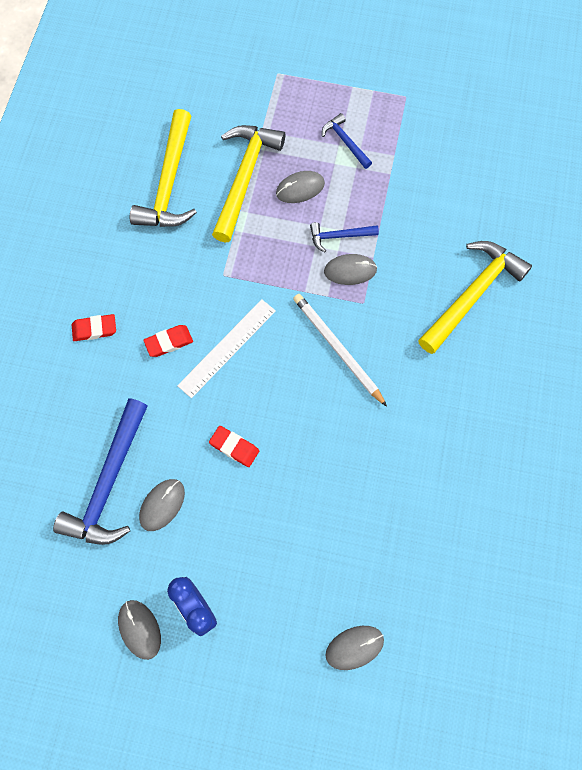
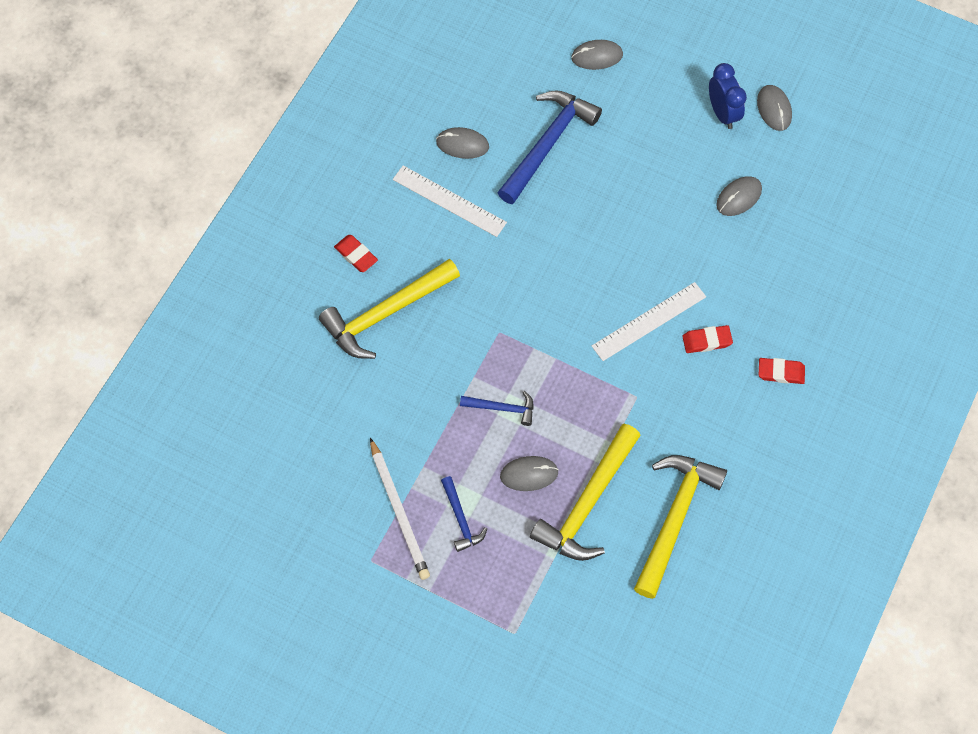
camera: 165 degrees left, 5 degrees down
blue hammer [53,398,148,545] -> blue hammer moved to [497,90,602,204]
red eraser [209,426,259,467] -> red eraser moved to [334,235,378,272]
white pencil [293,294,387,407] -> white pencil moved to [370,438,430,580]
grey mouse [324,254,377,285] -> grey mouse moved to [436,127,489,159]
none -> white ruler [393,166,507,237]

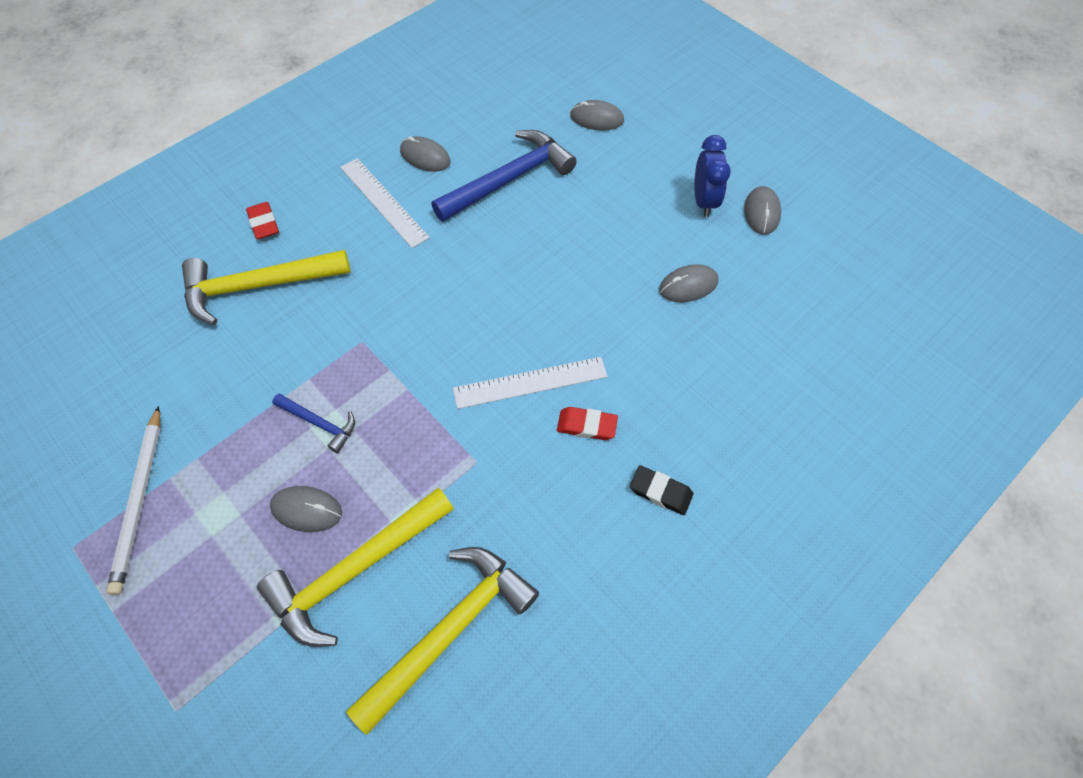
camera: 20 degrees right, 5 degrees down
blue hammer [441,476,487,552] -> none
red eraser [759,358,805,384] -> black eraser [630,465,694,515]

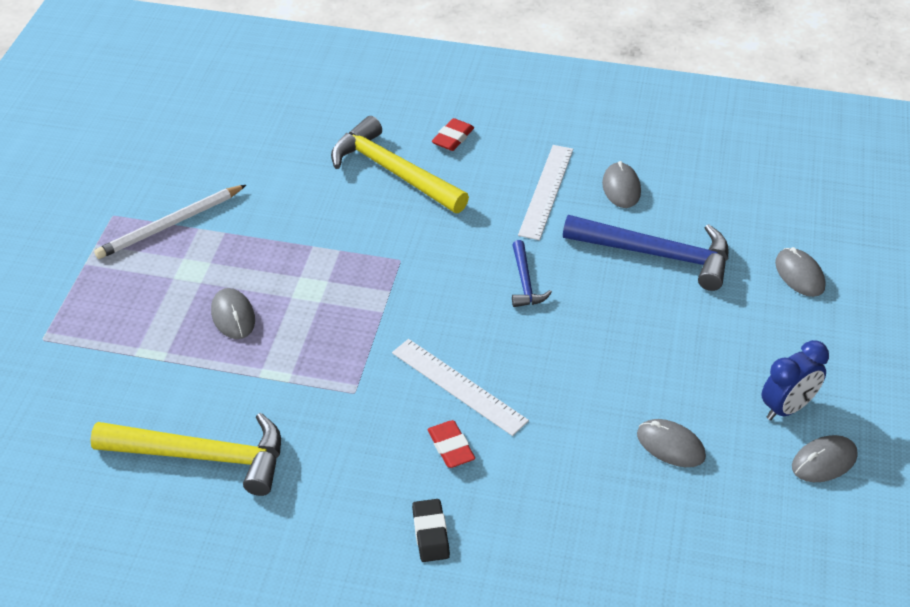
camera: 55 degrees right, 15 degrees down
yellow hammer [257,487,454,647] -> none
blue hammer [272,394,355,453] -> blue hammer moved to [512,240,552,307]

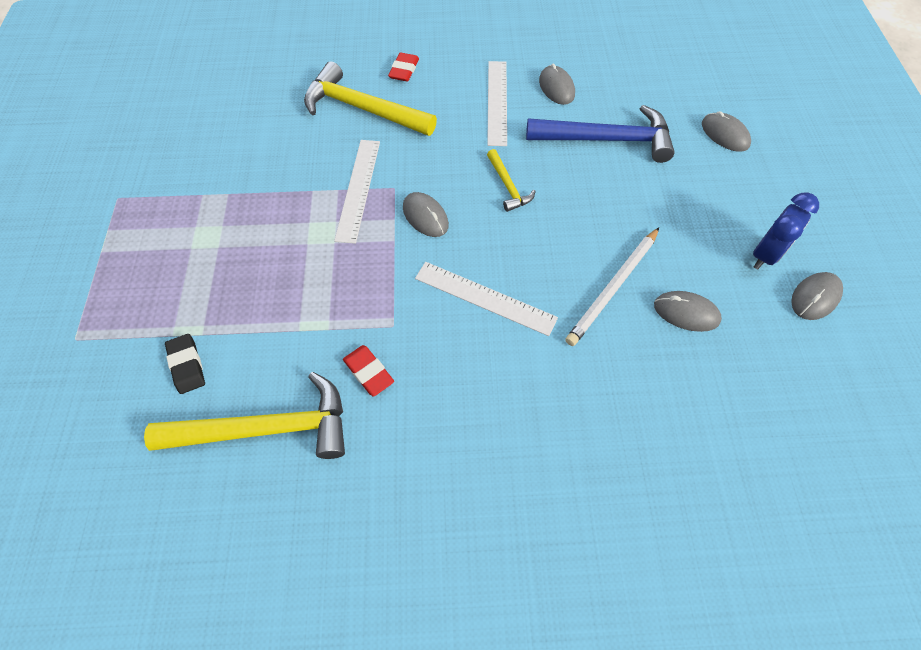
camera: 15 degrees left, 15 degrees up
white pencil [94,185,246,259] -> white pencil moved to [565,228,659,346]
grey mouse [211,288,255,339] -> grey mouse moved to [403,192,449,237]
black eraser [412,499,450,562] -> black eraser moved to [165,334,205,394]
red eraser [427,420,475,468] -> red eraser moved to [343,345,394,397]
blue hammer [512,240,552,307] -> yellow hammer [487,149,536,212]
none -> white ruler [334,140,380,244]

